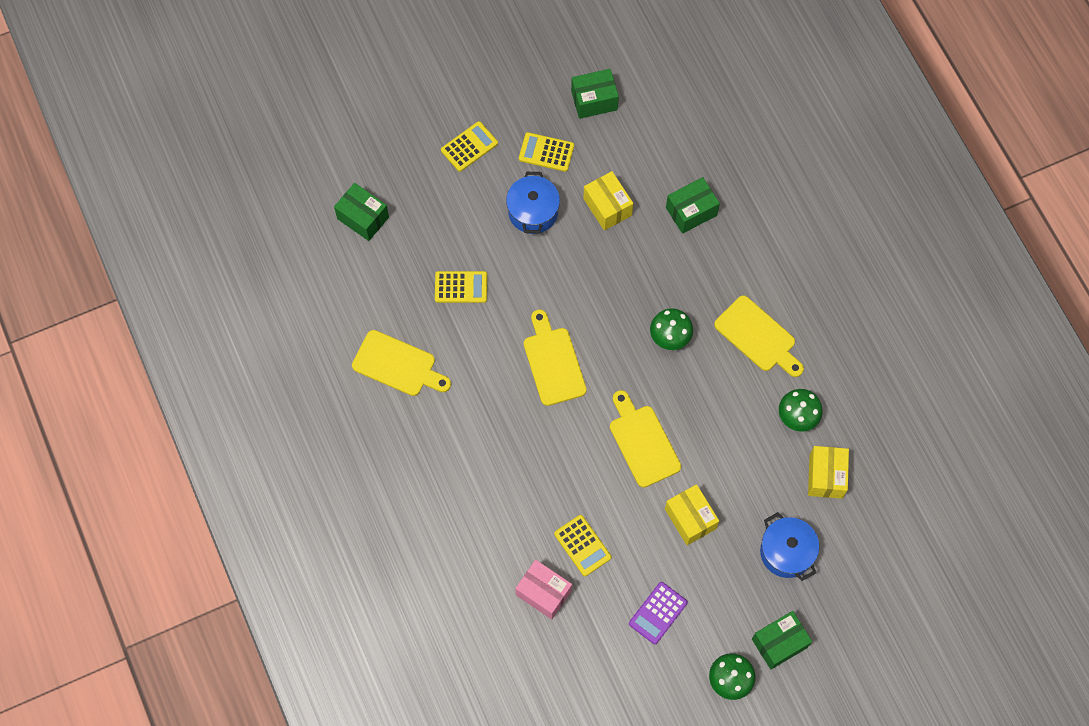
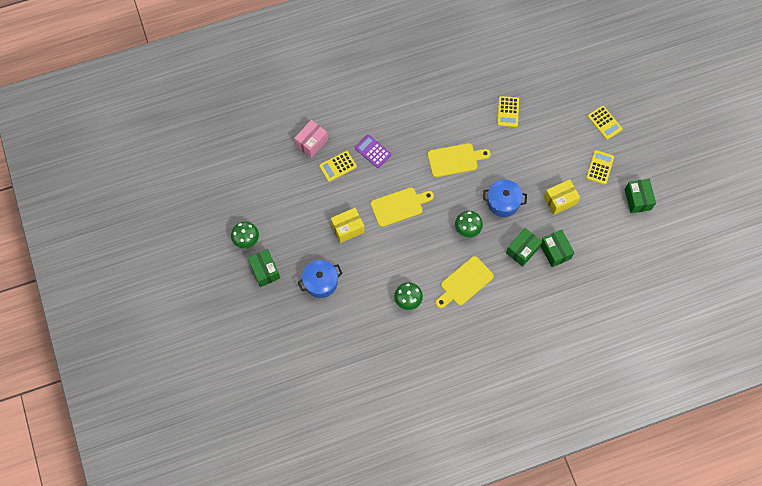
camera: 95 degrees right, 0 degrees up
green box [334,183,389,241] -> green box moved to [506,228,542,267]
yellow cutting board [352,330,451,396] -> none
blue pot [506,172,560,234] -> blue pot moved to [483,180,527,217]
purple calculator [629,582,688,644] -> purple calculator moved to [355,135,391,168]
yellow box [808,446,849,499] -> none

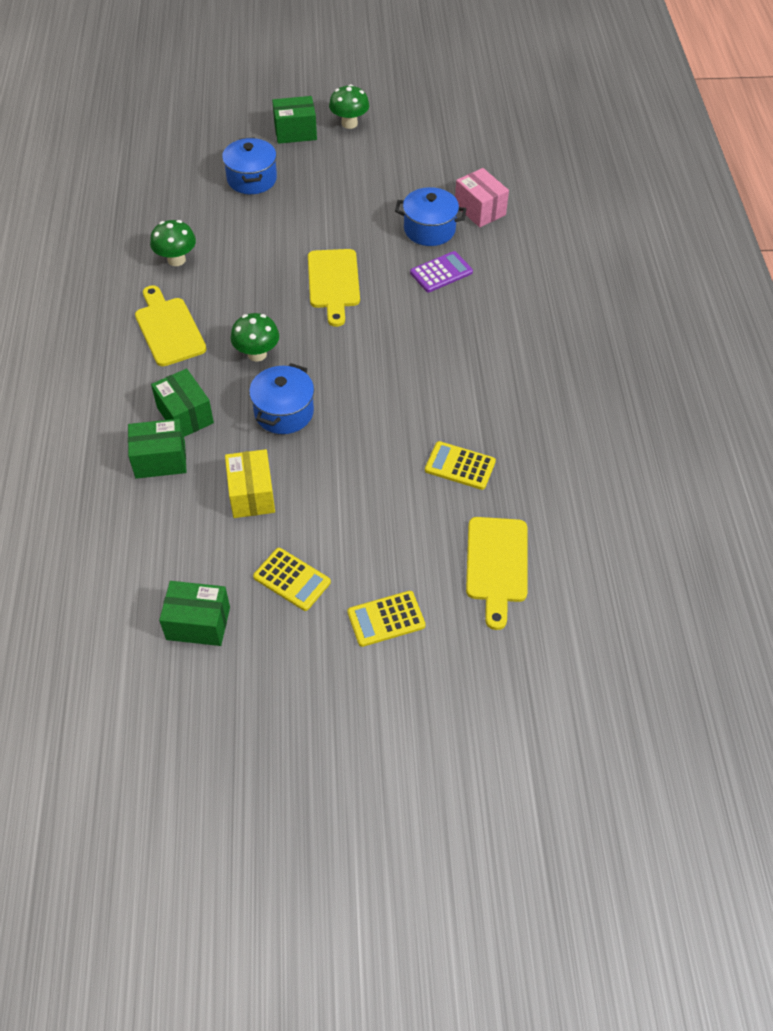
camera: 105 degrees right, 15 degrees down
yellow calculator [319,151,357,182] -> blue pot [395,187,466,246]
yellow box [331,208,365,243] -> none
yellow cutting board [428,143,491,177] -> yellow cutting board moved to [466,517,528,630]

